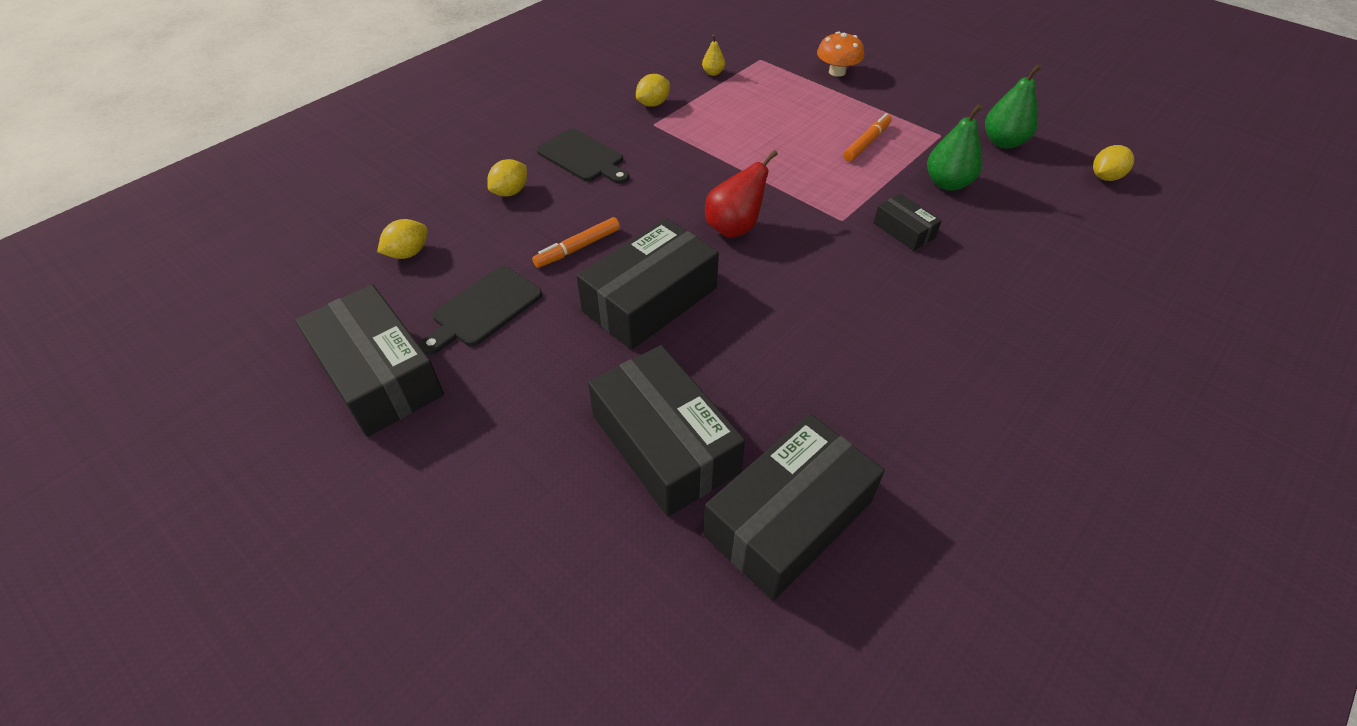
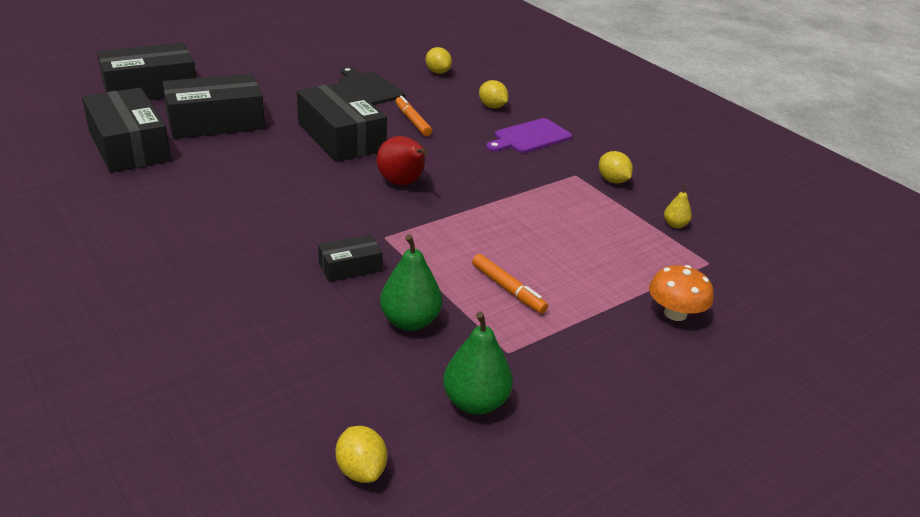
camera: 100 degrees right, 15 degrees down
black box [295,284,444,437] -> black box moved to [97,43,196,100]
black cutting board [537,128,629,184] -> purple cutting board [486,118,572,153]

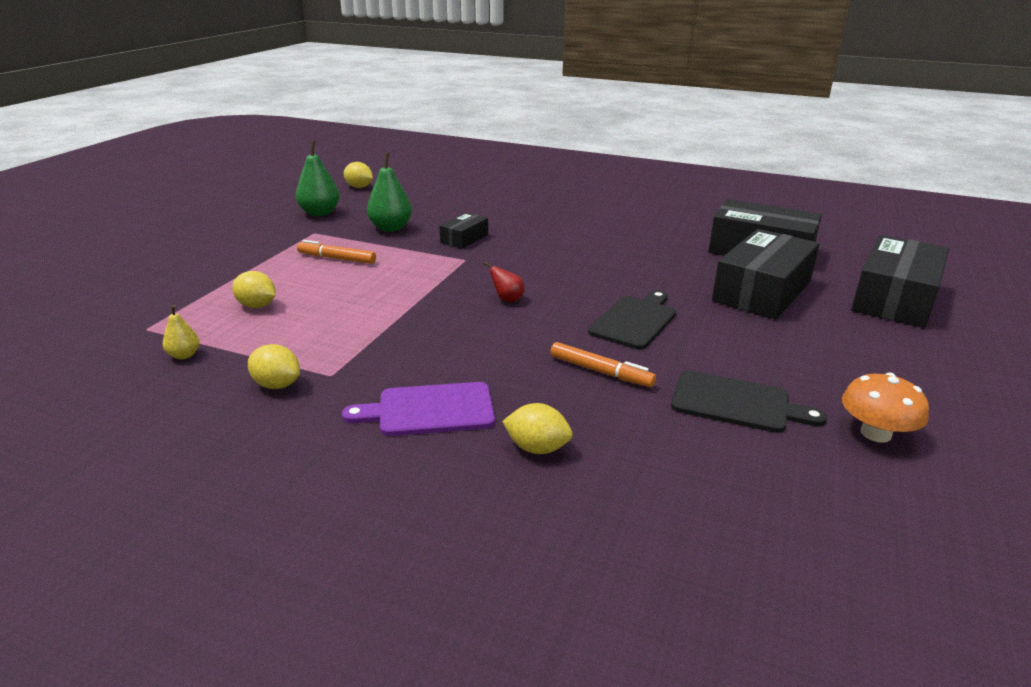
camera: 150 degrees right, 5 degrees down
black box [297,82,387,162] -> black cutting board [588,290,676,350]
red pear [377,136,428,185] -> red pear [483,262,525,302], size x0.53
yellow lemon [426,47,452,74] -> yellow lemon moved to [232,271,276,308]
purple cutting board [486,118,572,153] -> purple cutting board turned 120 degrees counterclockwise [342,382,495,436]
orange mushroom [649,265,714,321] -> orange mushroom moved to [842,373,929,443]

